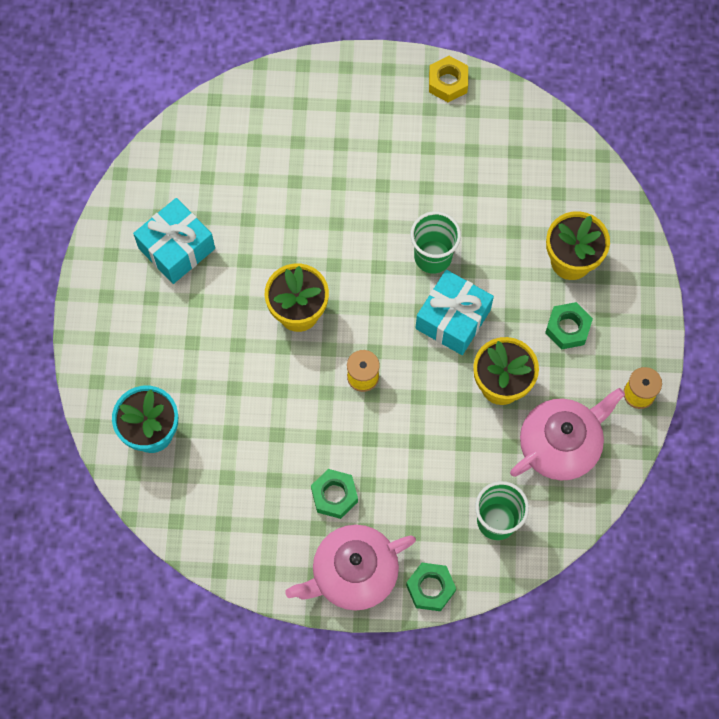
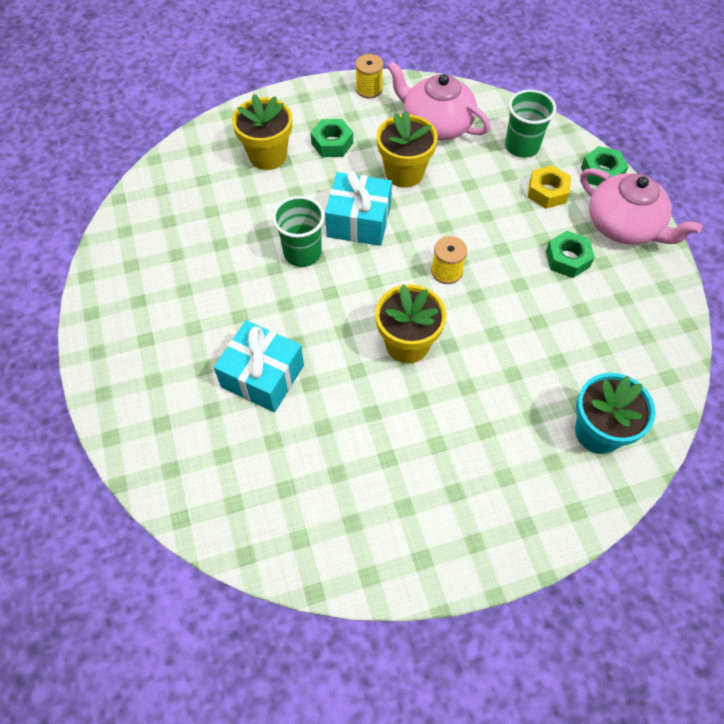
camera: 110 degrees left, 10 degrees down
turquoise gift [133,198,215,284] -> turquoise gift moved to [214,320,304,412]
yellow nut [429,56,468,102] -> yellow nut moved to [528,165,571,209]

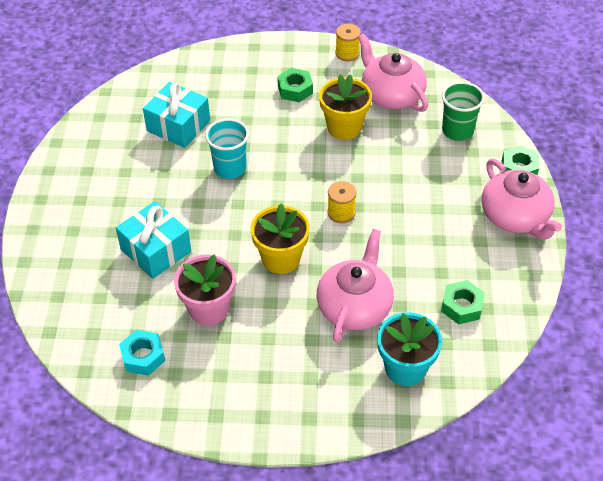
camera: 20 degrees right, 10 degrees down
yellow flower pot [232,94,292,170] -> none
green cup [272,196,325,267] -> turquoise cup [205,119,249,179]
turquoise gift [325,171,392,246] -> turquoise gift moved to [143,82,210,148]
yellow nut [528,165,571,209] -> none
green nut [546,231,595,278] -> green nut moved to [441,280,485,324]
none -> turquoise nut [119,330,165,376]
none -> pink flower pot [174,254,236,325]
none -> pink teapot [317,229,394,342]

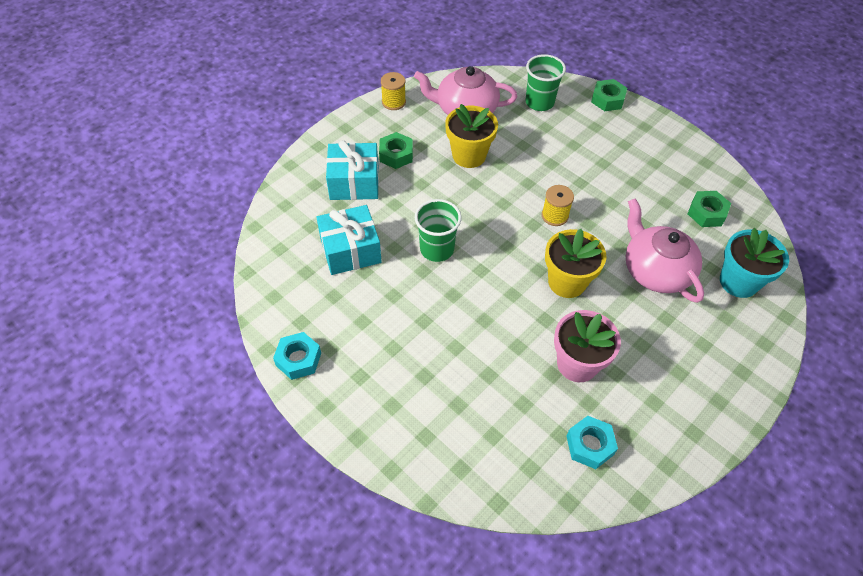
camera: 50 degrees left, 5 degrees up
turquoise gift [116,201,191,279] -> turquoise gift moved to [326,140,379,200]
turquoise cup [205,119,249,179] -> green cup [415,199,462,262]
pink teapot [482,159,562,240] -> none
none -> turquoise nut [273,332,321,380]

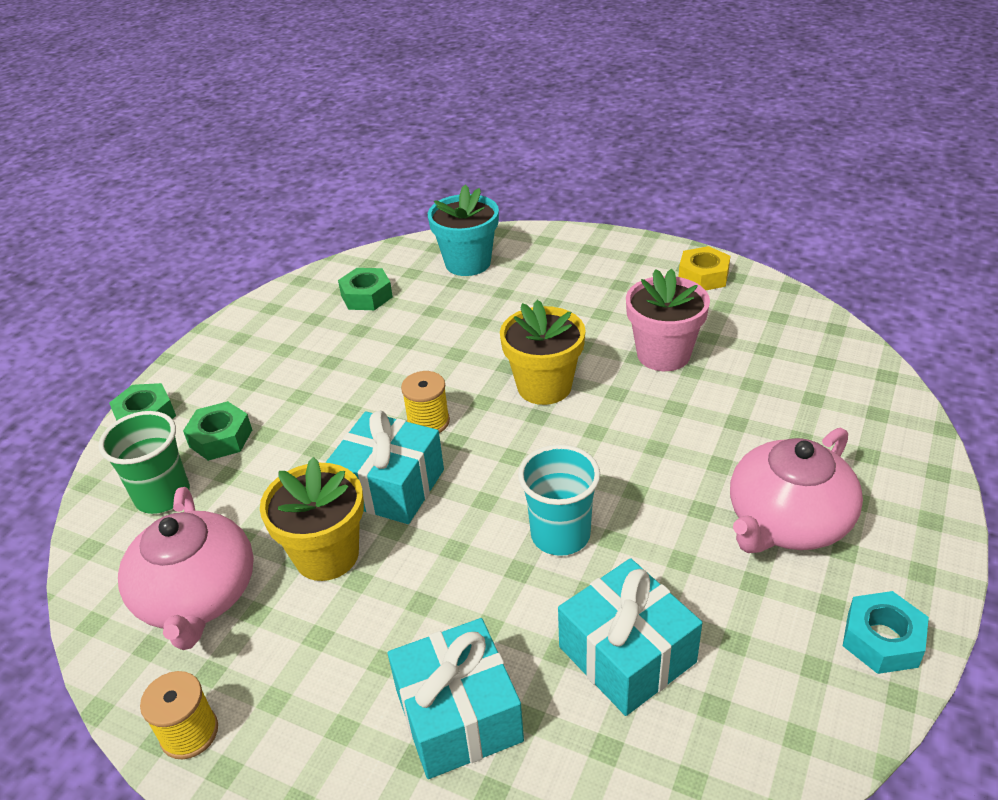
camera: 105 degrees left, 15 degrees down
green nut [379,132,413,169] -> green nut moved to [183,401,252,461]
green cup [415,199,462,262] -> turquoise cup [518,445,600,556]
turquoise nut [566,416,618,469] -> none
pink teapot [626,198,704,303] -> pink teapot moved to [730,428,863,553]
none -> turquoise gift [325,411,444,524]
none -> yellow nut [678,246,730,290]

